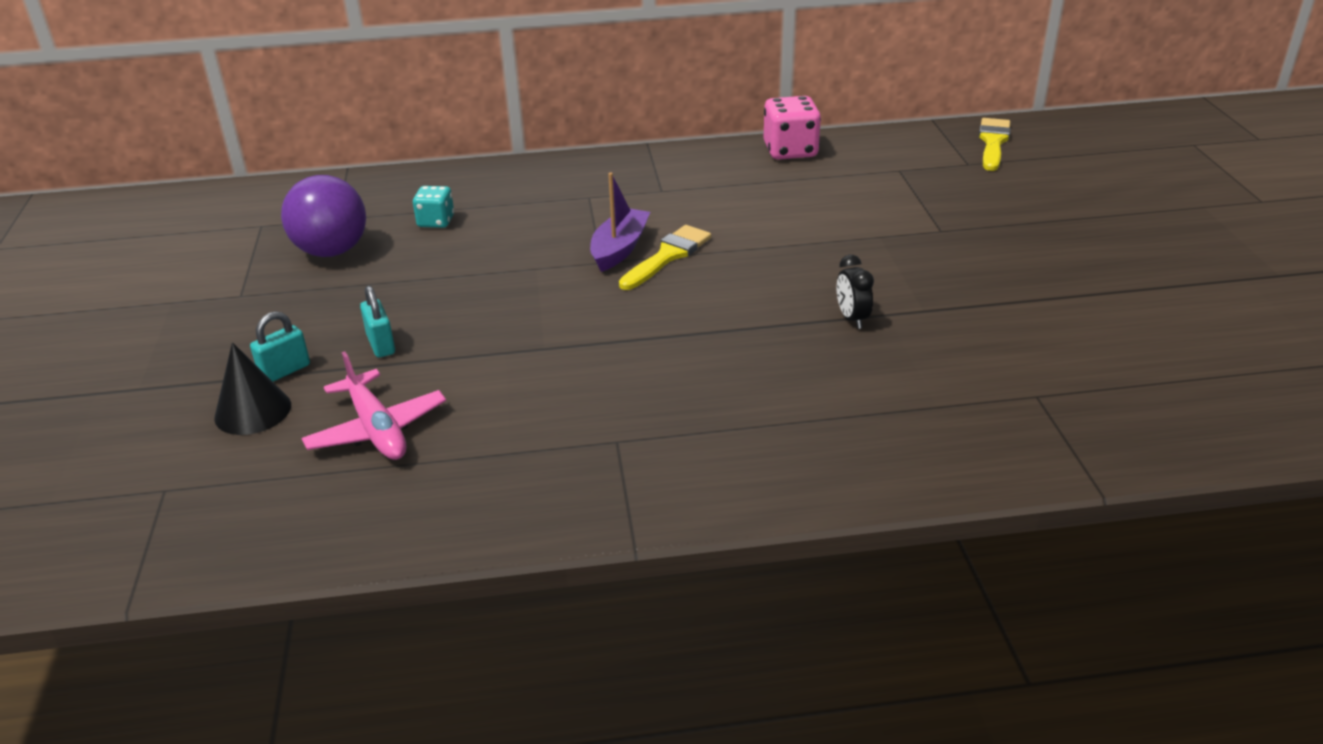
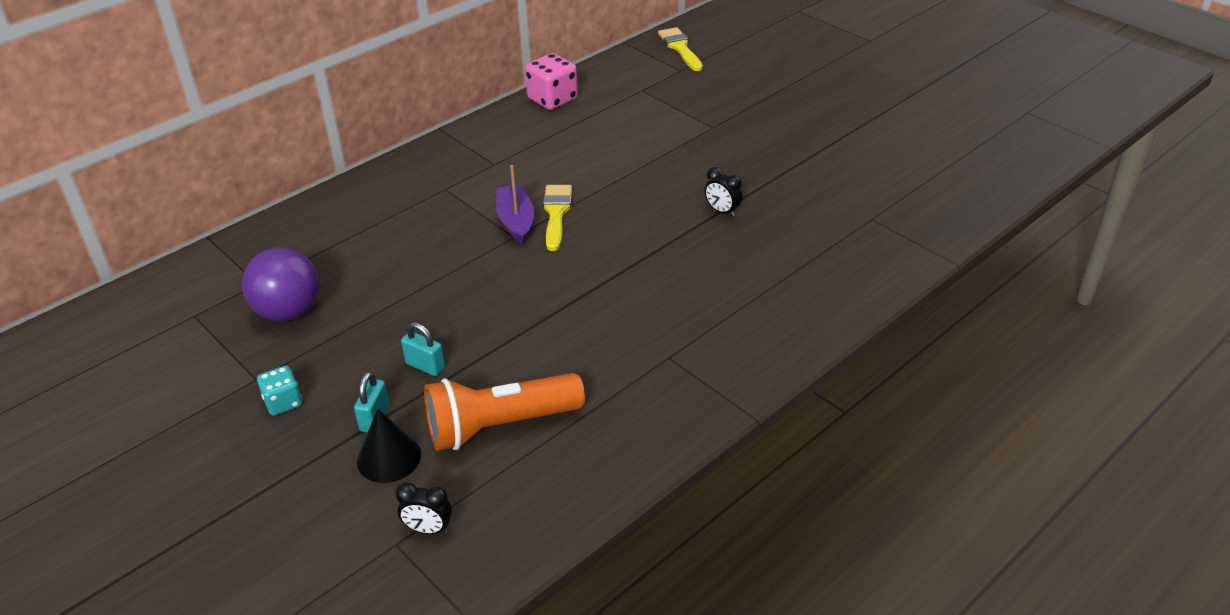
camera: 35 degrees left, 5 degrees up
pink plane [301,351,446,460] -> orange flashlight [424,373,585,451]
turquoise dice [413,186,454,228] -> turquoise dice moved to [257,366,302,416]
none -> black clock [395,482,452,534]

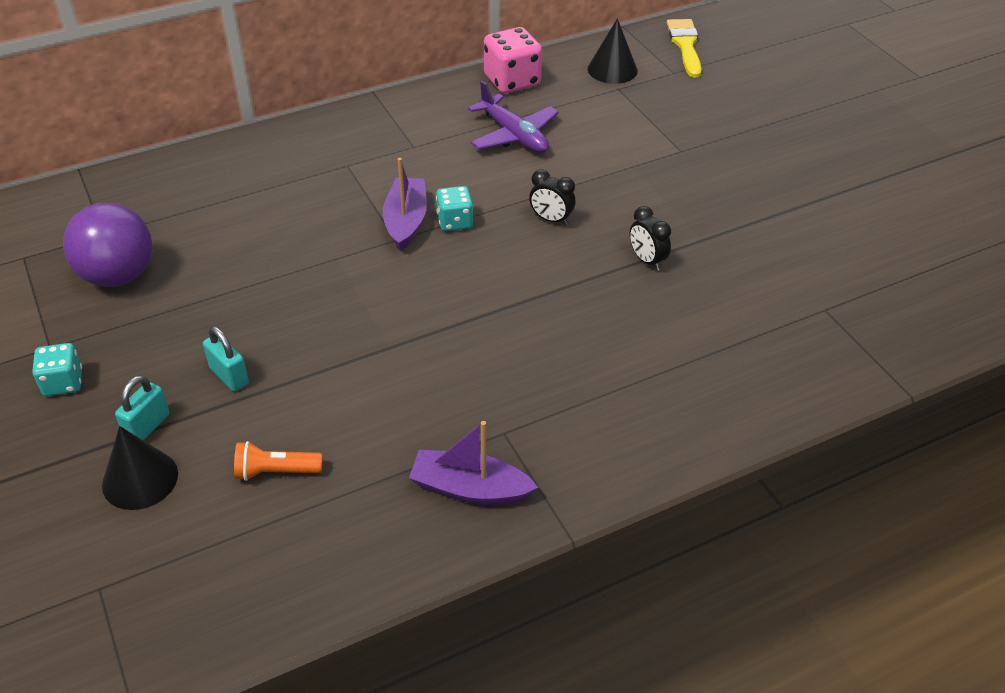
camera: 15 degrees right, 5 degrees up
black clock [395,482,452,534] -> black clock moved to [529,169,575,225]
orange flashlight [424,373,585,451] -> orange flashlight [234,441,323,481], size x0.47
yellow brush [543,185,572,251] -> turquoise dice [436,186,473,231]
none -> purple boat [409,421,539,505]
none -> purple plane [468,81,559,153]
none -> black cone [588,18,638,84]

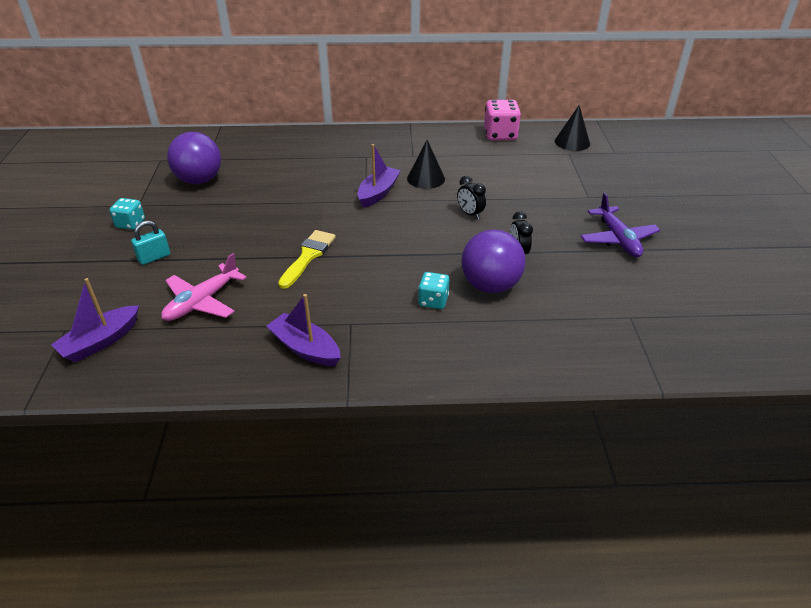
camera: 25 degrees right, 5 degrees down
black cone [102,426,178,510] -> black cone moved to [407,140,445,189]
turquoise padlock [203,326,249,391] -> none
orange flashlight [234,441,323,481] -> pink plane [161,253,247,321]
turquoise dice [436,186,473,231] -> turquoise dice moved to [418,272,450,309]
purple plane [468,81,559,153] -> purple plane moved to [581,193,660,257]
yellow brush [667,19,701,78] -> yellow brush moved to [278,230,336,289]
none -> purple boat [51,278,139,362]
none -> purple ball [461,229,526,293]

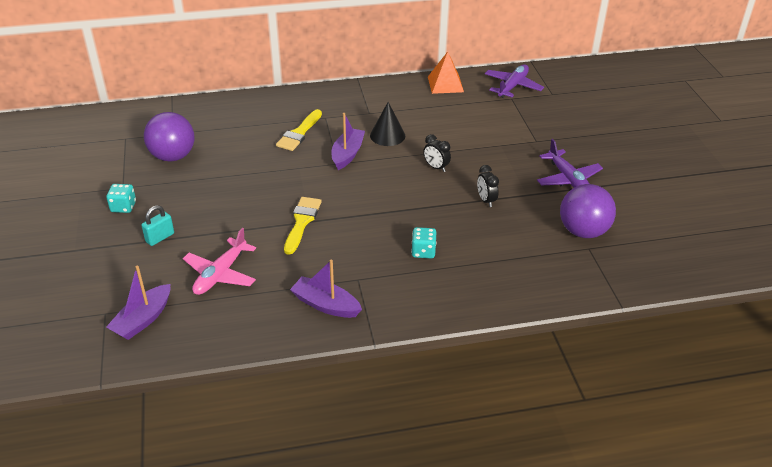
camera: 10 degrees left, 0 degrees up
purple ball [461,229,526,293] -> purple ball moved to [560,184,616,238]
pink dice [484,100,521,140] -> orange pyramid [428,52,464,94]
black cone [555,105,590,151] -> purple plane [485,64,544,98]
none -> yellow brush [276,109,322,151]

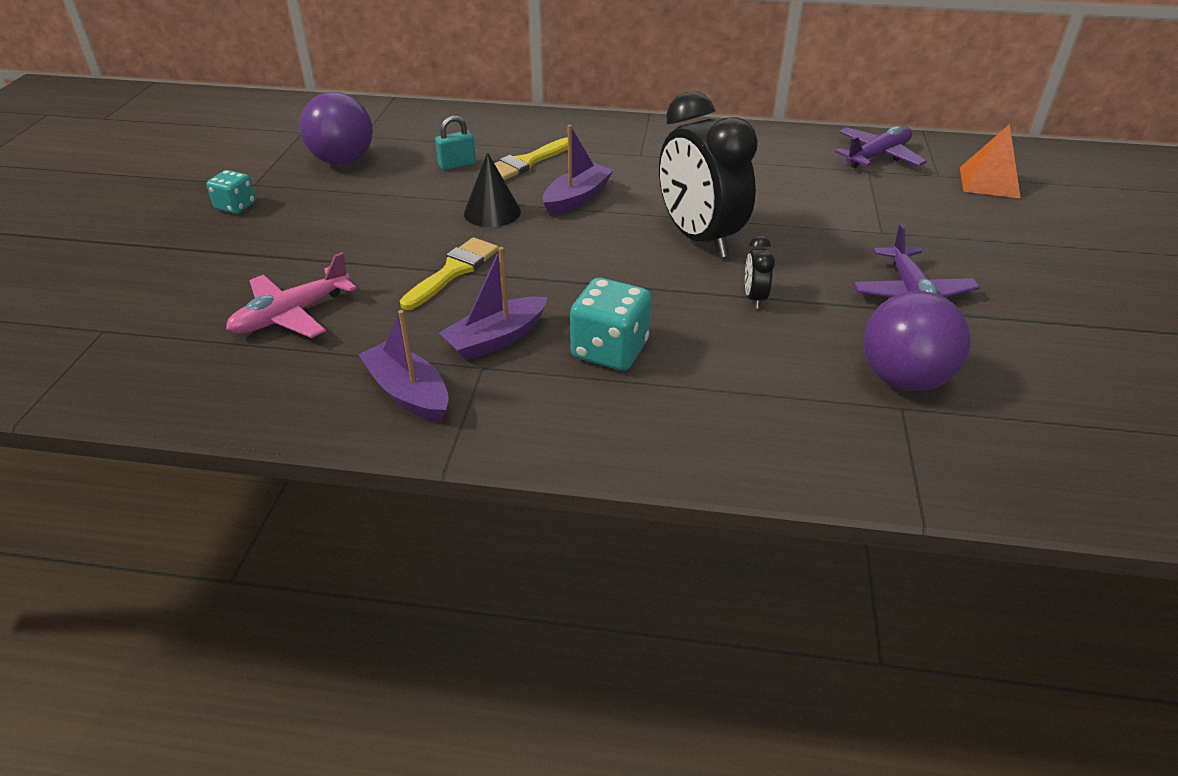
camera: 20 degrees right, 0 degrees up
purple boat [106,266,171,340] -> purple boat moved to [439,247,548,361]
turquoise padlock [141,205,174,246] -> turquoise padlock moved to [435,116,476,170]
black cone [370,102,405,146] -> black cone moved to [464,152,521,227]
turquoise dice [411,227,436,258] -> turquoise dice [570,277,651,371], size x1.63
black clock [423,134,451,172] -> black clock [659,91,758,258], size x2.44
orange pyramid [428,52,464,94] -> orange pyramid moved to [960,124,1021,198]

